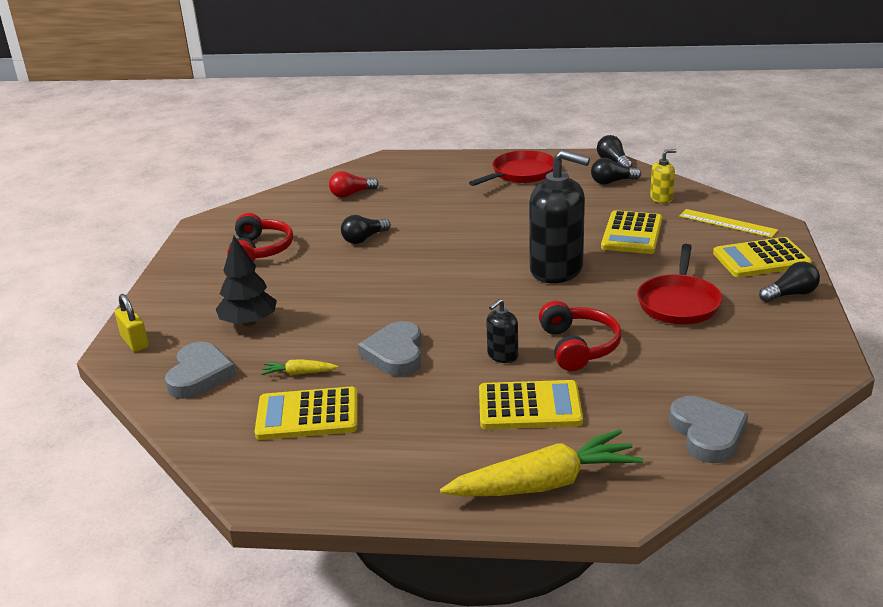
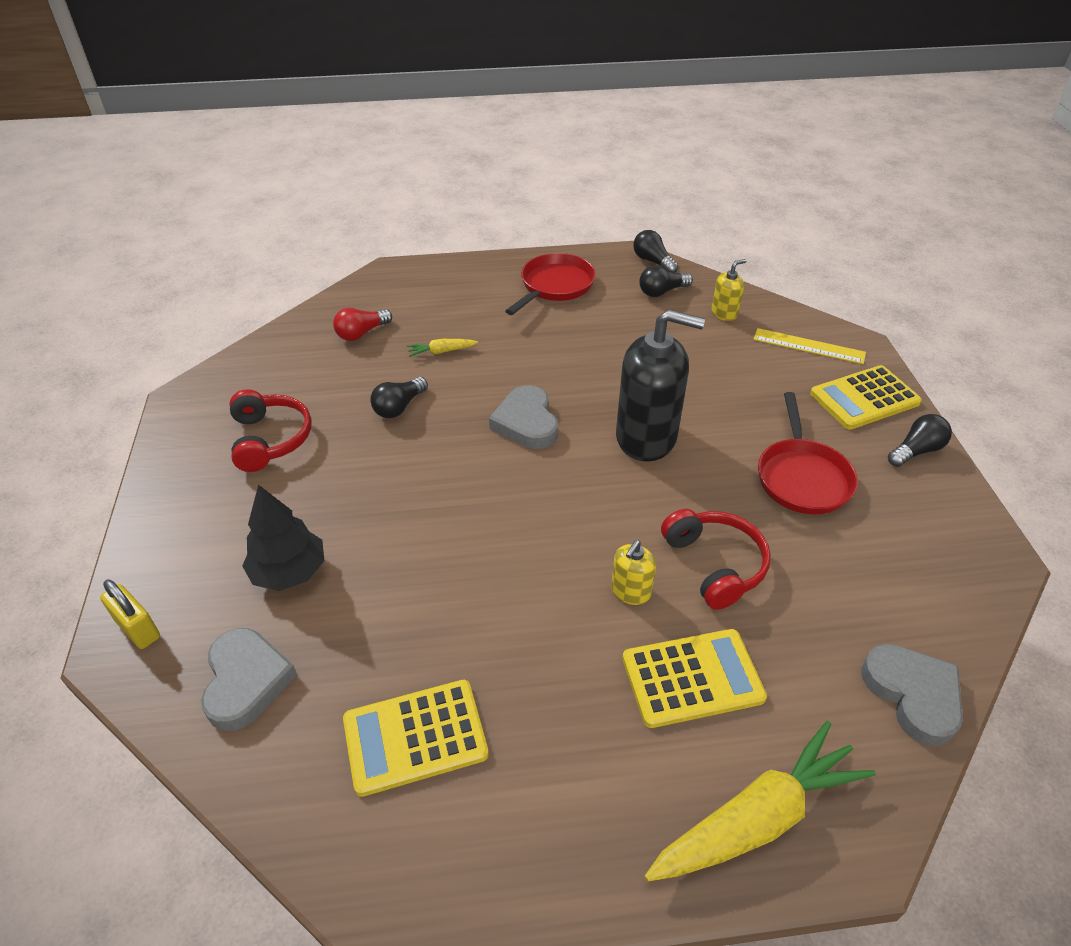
camera: 15 degrees left, 15 degrees up
yellow carrot [261,359,338,375] -> yellow carrot moved to [407,339,478,357]
grey heart [358,321,422,376] -> grey heart moved to [489,385,558,449]
black soap dispenser [486,299,518,363] -> yellow soap dispenser [611,540,656,605]
yellow calculator [601,210,662,254] -> none

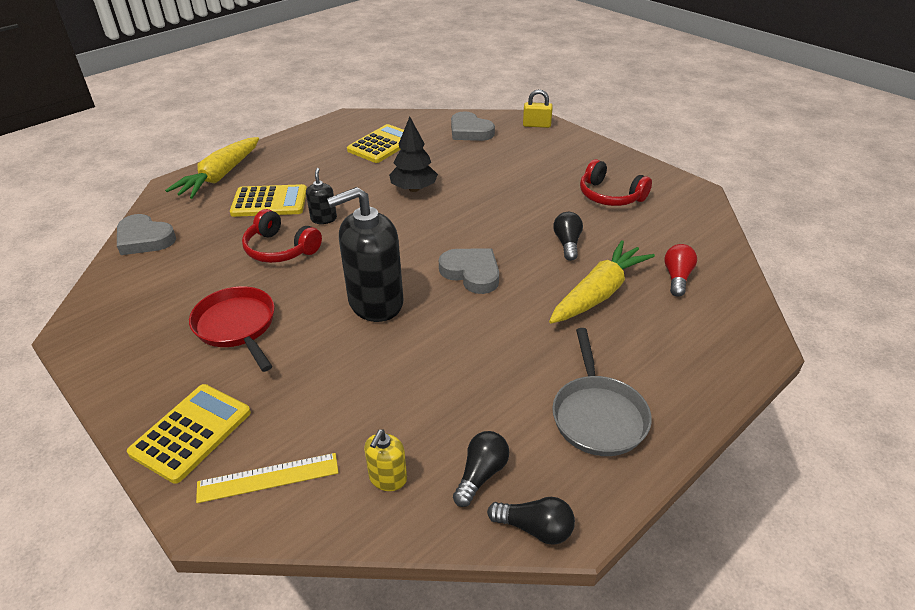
camera: 145 degrees right, 5 degrees down
black tree [242,485,324,591] -> black tree moved to [389,116,438,192]
yellow carrot [407,339,478,357] -> yellow carrot [549,240,655,324], size x2.25
red pan [505,253,596,315] -> grey pan [552,328,652,456]
yellow soap dispenser [611,540,656,605] -> black soap dispenser [306,168,337,224]
yellow calculator [622,629,767,728] -> yellow calculator turned 135 degrees counterclockwise [230,184,307,217]
black light bulb [888,414,952,467] -> none

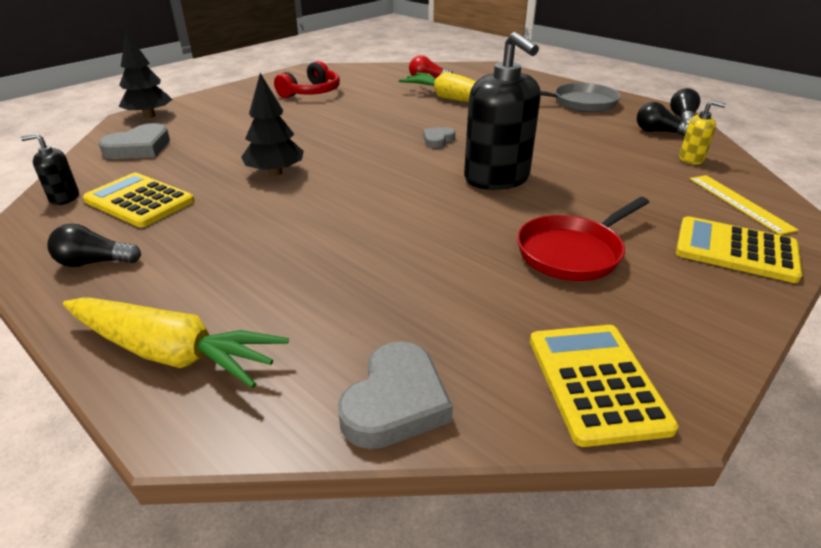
camera: 95 degrees left, 5 degrees down
yellow calculator [230,184,307,217] -> yellow calculator moved to [530,325,679,447]
red headphones [242,209,322,263] -> none
black soap dispenser [306,168,337,224] -> black soap dispenser moved to [20,133,79,205]
grey heart [439,248,499,294] -> grey heart [423,127,455,148], size x0.58
yellow padlock [523,89,553,128] -> black tree [119,31,173,118]
black light bulb [553,212,583,261] -> black light bulb moved to [47,224,141,267]

